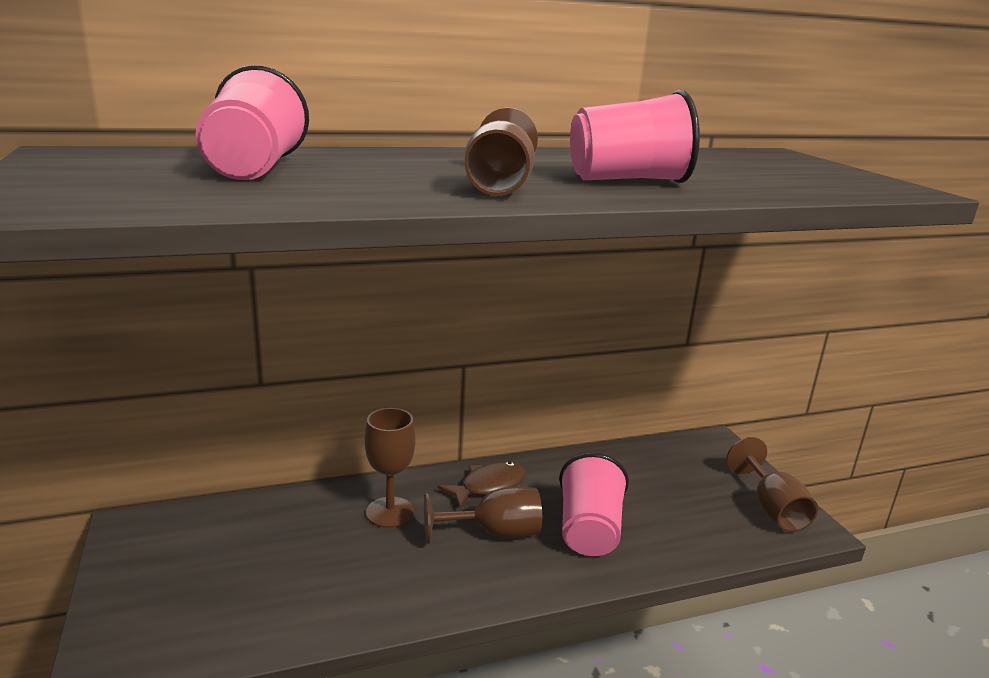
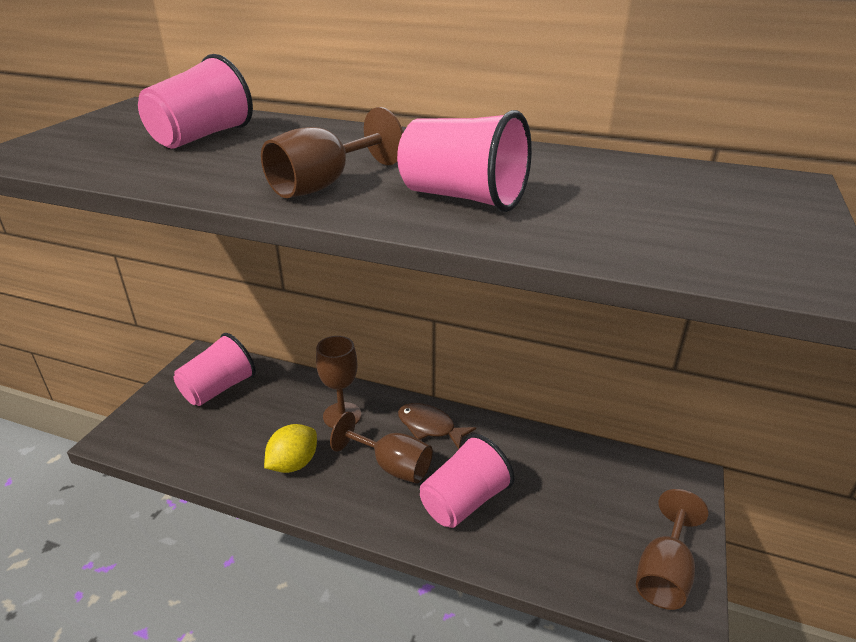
camera: 40 degrees right, 10 degrees up
brown fish [438,462,526,509] -> brown fish turned 150 degrees counterclockwise [398,403,476,450]
none -> pink cup [173,333,256,406]
none -> yellow lemon [264,424,317,473]

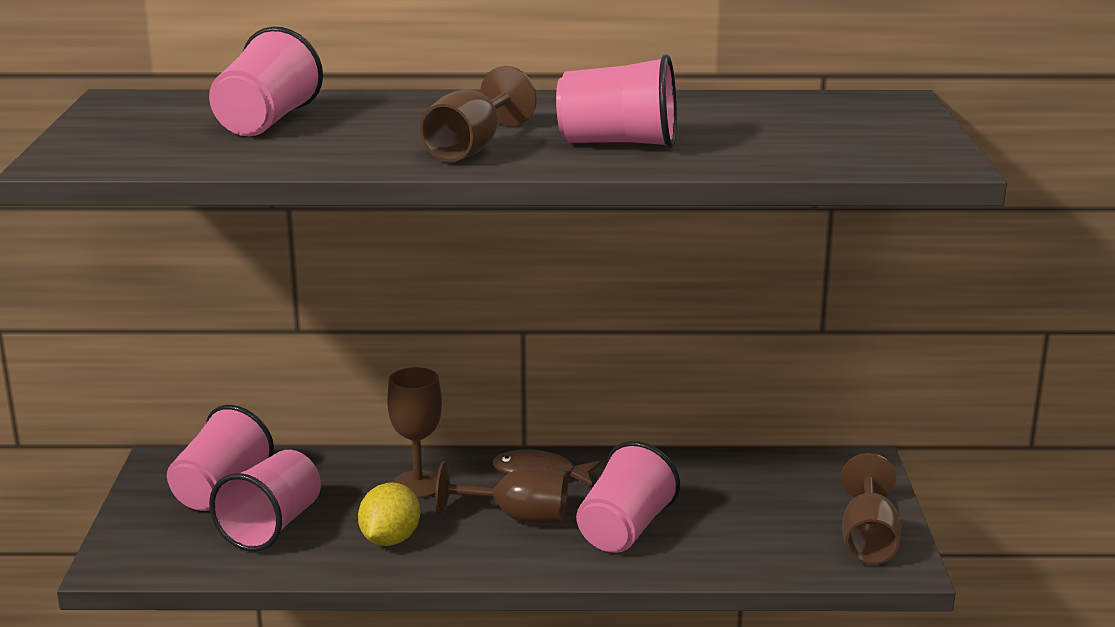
camera: 20 degrees left, 10 degrees down
none -> pink cup [209,450,321,552]

